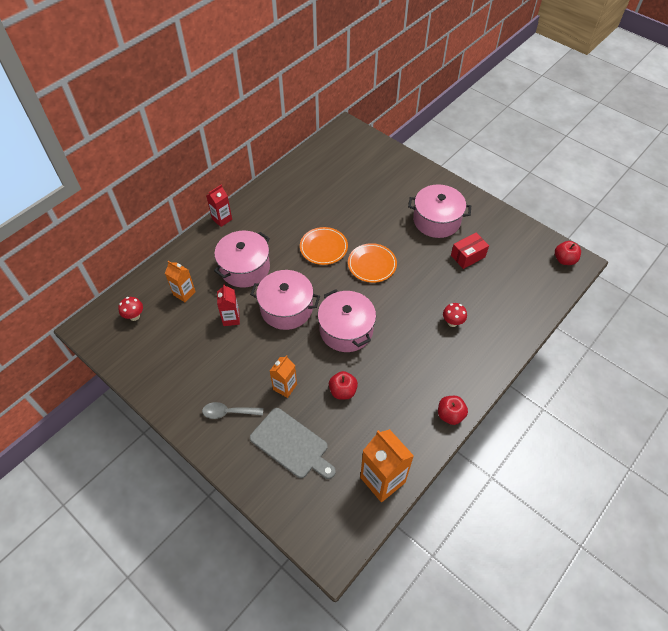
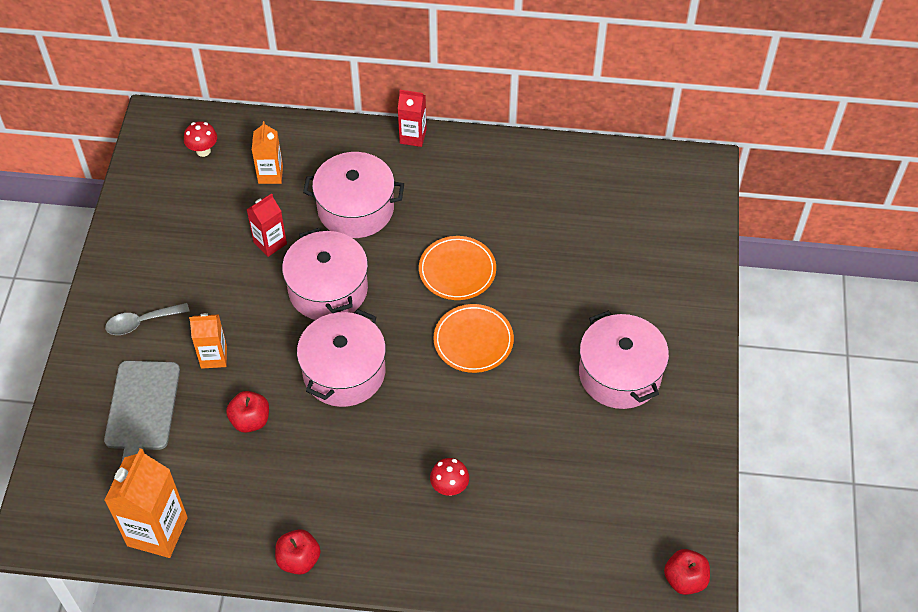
camera: 55 degrees right, 0 degrees up
grey spoon [202,402,263,419] -> grey spoon turned 75 degrees counterclockwise [105,303,190,335]
red box [451,233,489,269] -> none

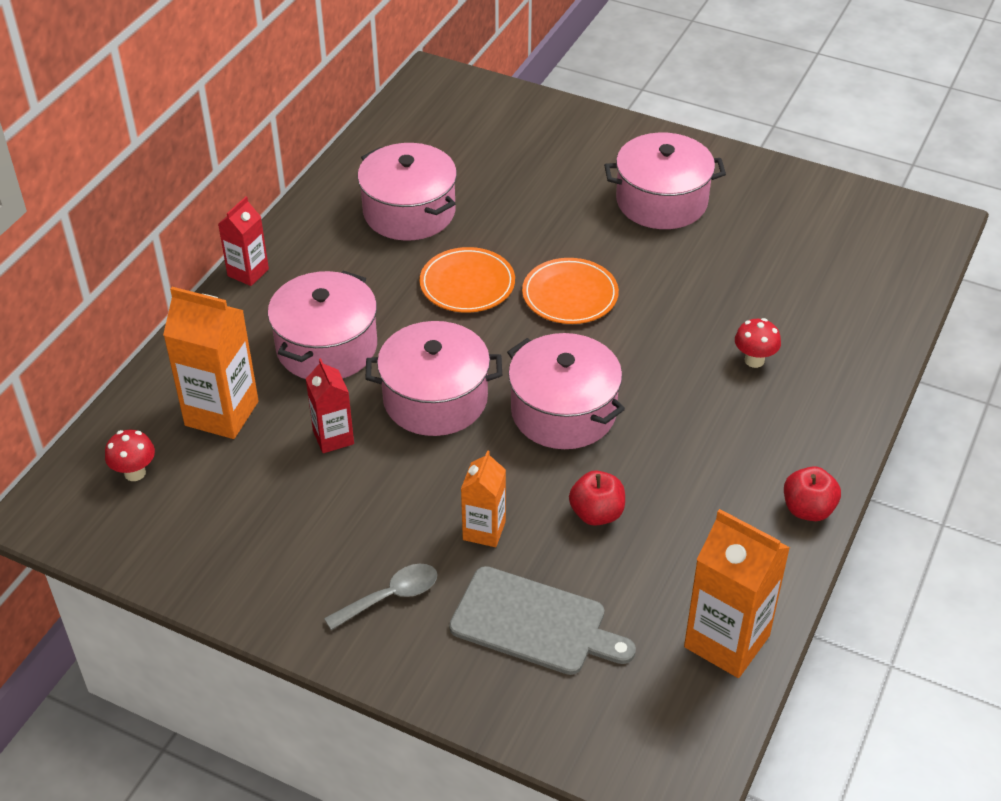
camera: 70 degrees left, 10 degrees down
grey spoon [105,303,190,335] -> grey spoon turned 120 degrees counterclockwise [324,564,438,630]
orange carton [252,121,283,184] -> orange carton [163,287,259,439], size x1.70
red apple [664,549,710,595] -> none
none -> pink pot [357,143,457,241]

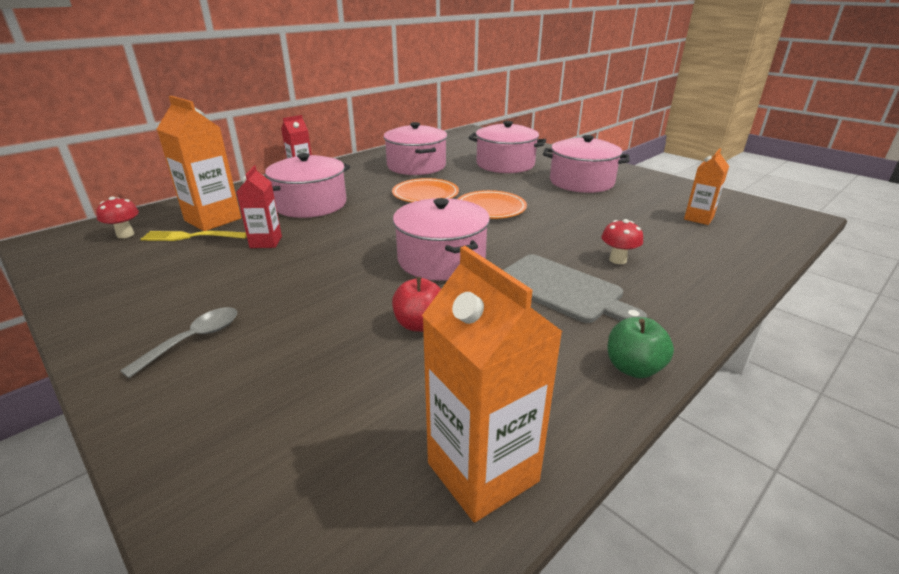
camera: 20 degrees right, 15 degrees down
grey spoon [324,564,438,630] -> grey spoon turned 45 degrees counterclockwise [120,307,237,378]
pink pot [365,321,502,436] -> pink pot moved to [468,121,546,173]
grey cutting board [449,566,636,675] -> grey cutting board moved to [503,254,647,323]
orange carton [461,450,506,547] -> orange carton moved to [684,148,729,225]
red apple [784,466,841,521] -> green apple [607,317,674,378]
none -> yellow fork [141,231,247,241]

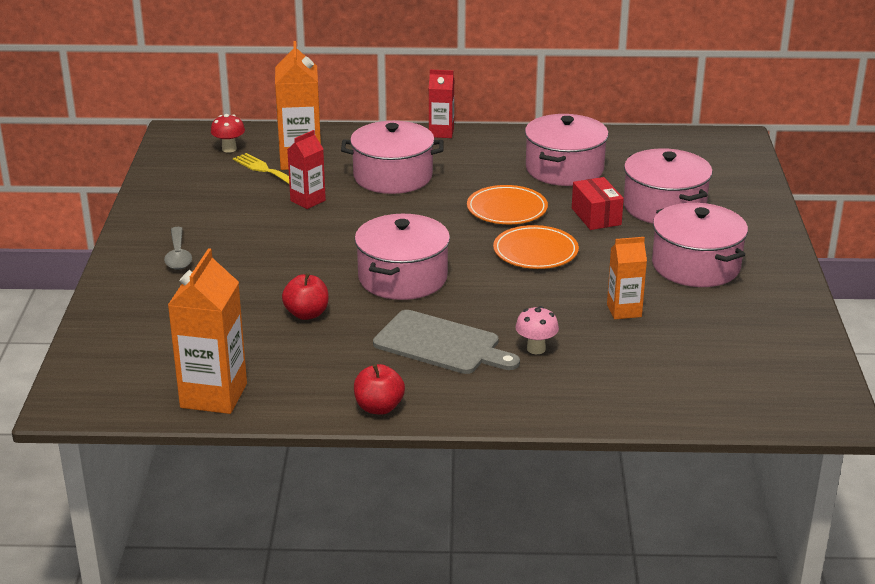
camera: 45 degrees right, 0 degrees up
grey spoon [120,307,237,378] -> grey spoon turned 90 degrees clockwise [164,227,192,270]
grey cutting board [503,254,647,323] -> grey cutting board turned 60 degrees counterclockwise [373,310,520,374]
red mushroom [601,219,643,264] -> pink mushroom [515,306,559,354]
green apple [607,317,674,378] -> red apple [354,364,405,415]
orange carton [684,148,729,225] -> orange carton moved to [607,237,647,319]
none -> red box [572,177,624,230]

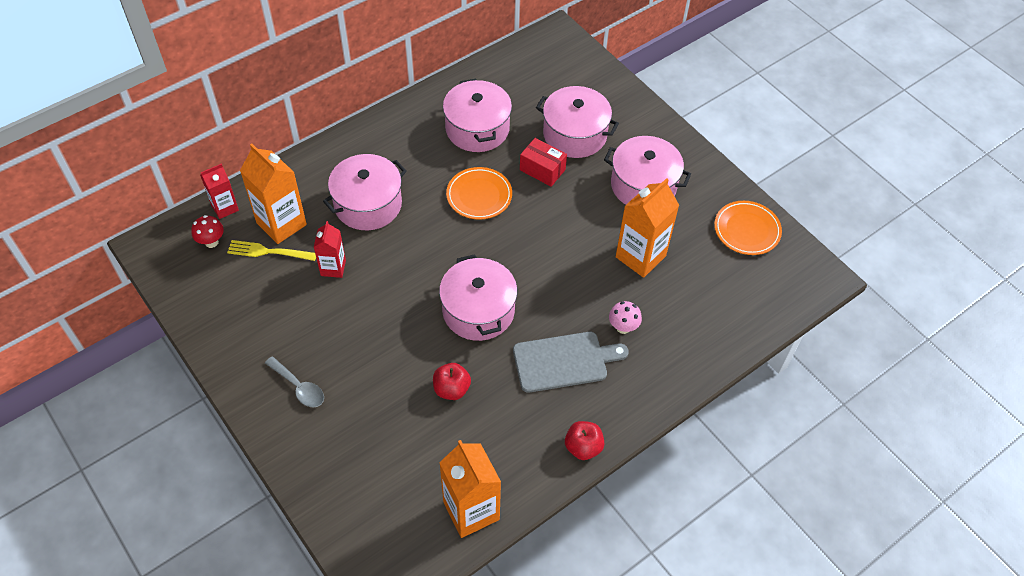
camera: 40 degrees left, 25 degrees up
red carton [429,70,454,138] -> red carton moved to [200,163,239,219]
orange plate [493,225,579,269] -> orange plate moved to [714,201,782,255]
orange carton [607,237,647,319] -> orange carton [616,178,679,278], size x1.70

